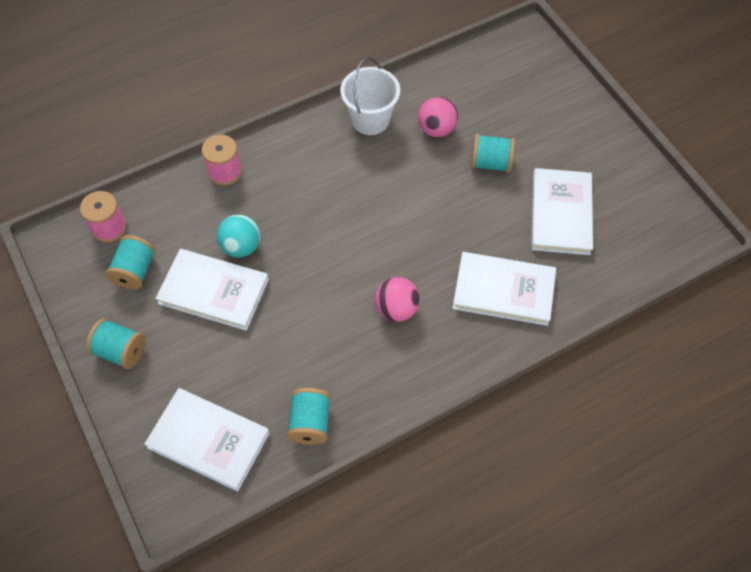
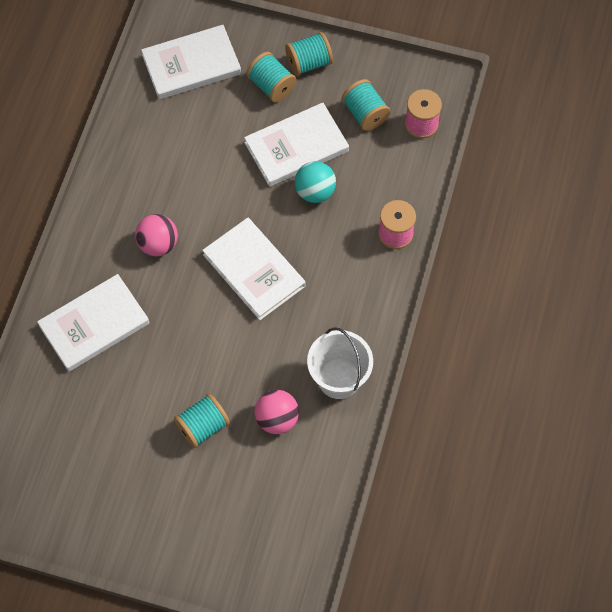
camera: 135 degrees right, 5 degrees up
turquoise spool [287,388,331,445] -> turquoise spool moved to [246,52,297,102]
white book [531,168,593,255] -> white book moved to [202,218,306,320]

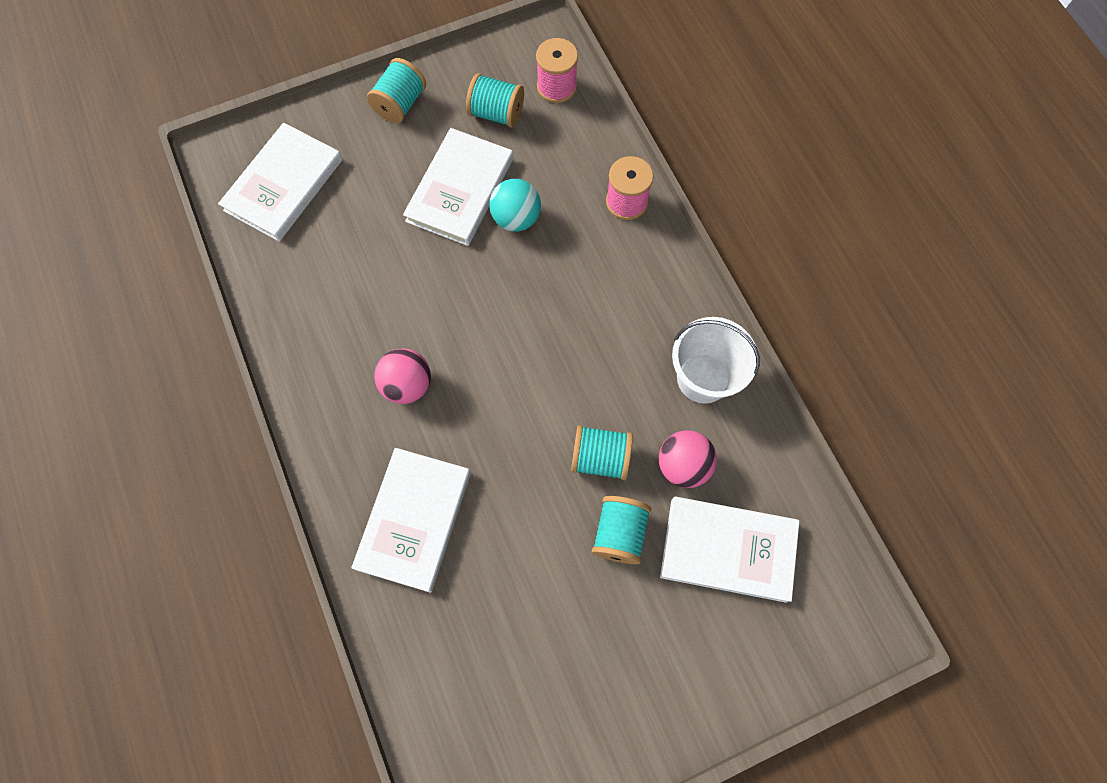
camera: 40 degrees left, 5 degrees up
white book [202,218,306,320] -> white book moved to [660,496,799,603]
turquoise spool [246,52,297,102] -> turquoise spool moved to [571,425,633,480]

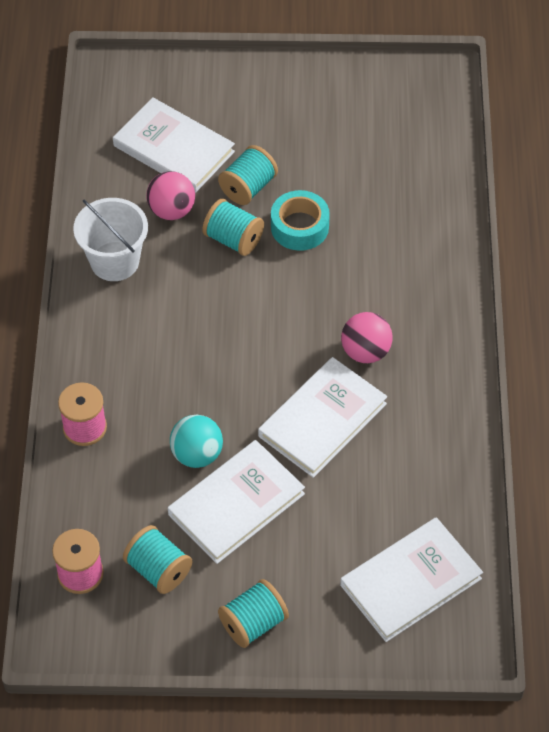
camera: 155 degrees left, 15 degrees down
white book [351,448,471,593] -> white book moved to [258,357,387,478]
none -> turquoise tape [271,190,330,251]

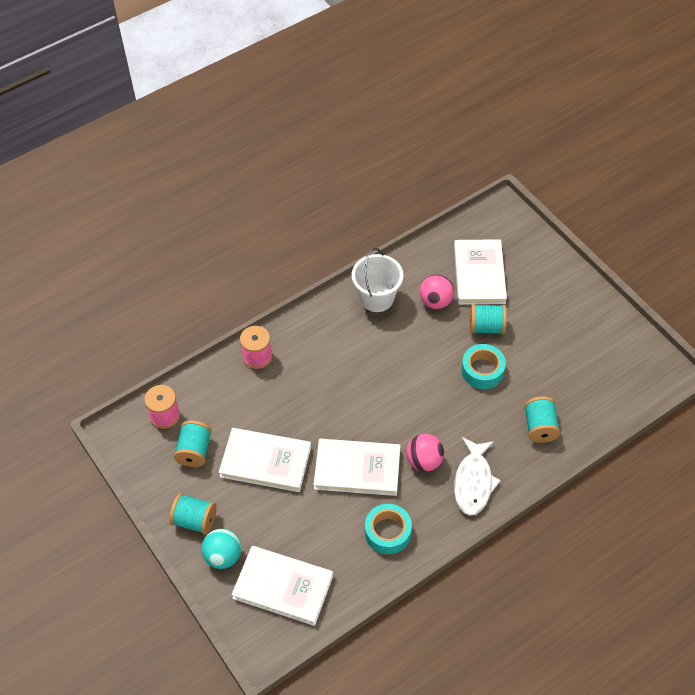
camera: 55 degrees right, 0 degrees up
turquoise ball [170,415,223,468] -> turquoise ball moved to [201,529,241,569]
turquoise spool [202,199,264,256] -> turquoise spool moved to [524,397,560,443]
none -> turquoise tape [365,504,412,554]
none -> white fish [454,437,501,516]

